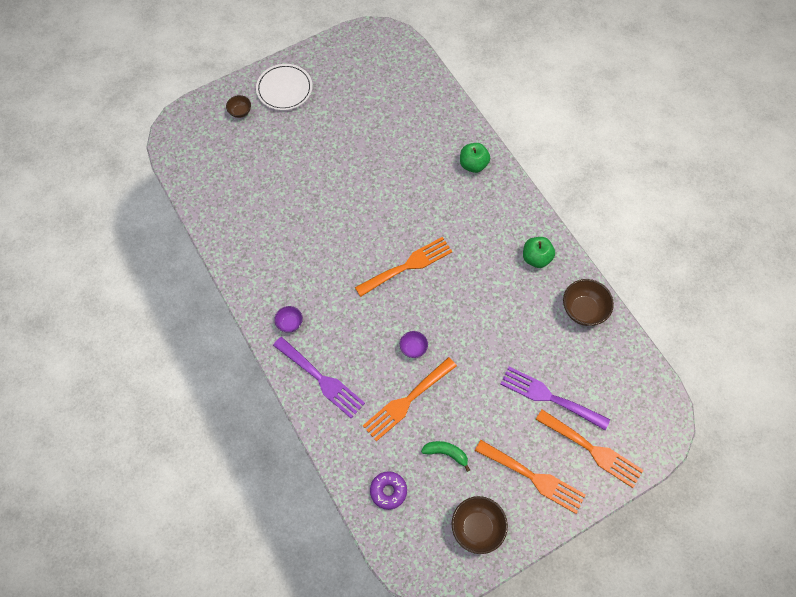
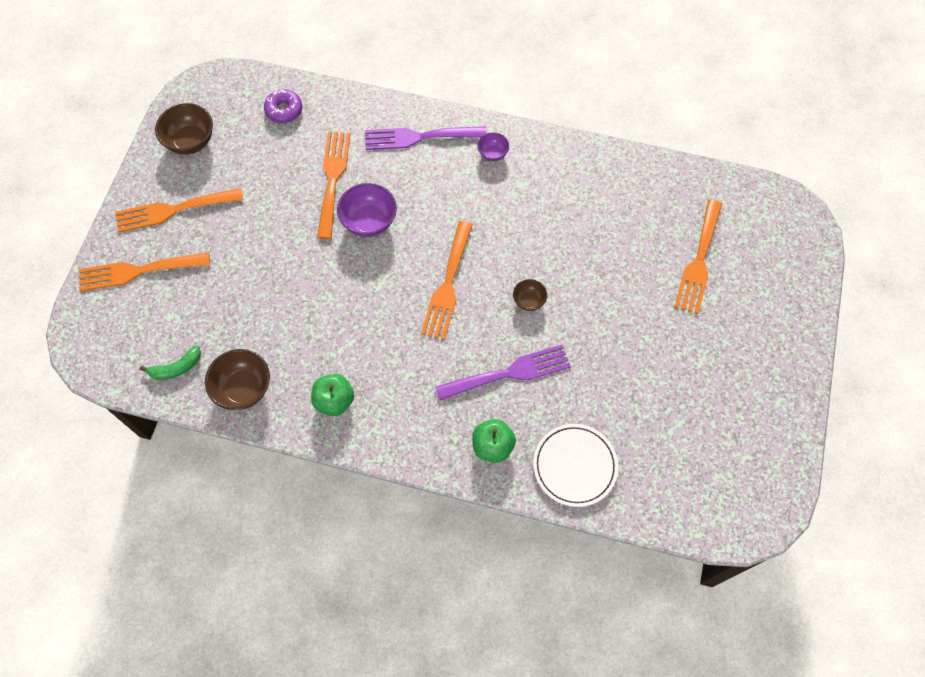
camera: 135 degrees right, 0 degrees up
brown bowl [226,95,251,118] -> brown bowl moved to [513,279,547,311]
white plate [256,64,312,111] -> white plate moved to [533,424,618,507]
purple bowl [400,331,428,358] -> purple bowl [337,183,397,237], size x1.78
green banana [421,441,470,472] -> green banana moved to [139,345,201,380]
purple fork [500,367,610,430] -> purple fork moved to [435,345,571,401]
none -> orange fork [674,199,722,314]

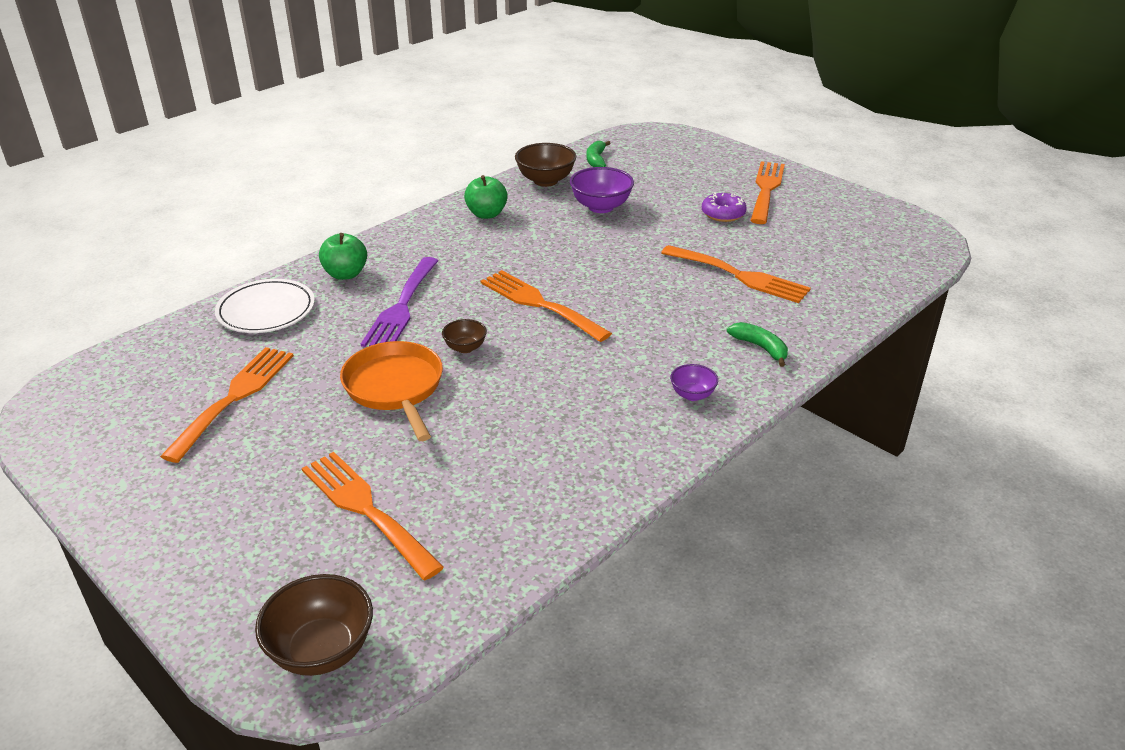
camera: 120 degrees right, 30 degrees down
orange fork [79,252,210,291] -> orange fork moved to [160,347,294,463]
brown bowl [155,103,213,155] -> brown bowl moved to [255,574,373,676]
purple donut [264,89,302,123] -> purple donut moved to [702,192,747,222]
purple bowl [337,183,397,237] -> purple bowl moved to [570,167,634,213]
purple fork [365,126,487,150] -> green banana [727,322,788,367]
none -> orange pan [340,341,443,441]

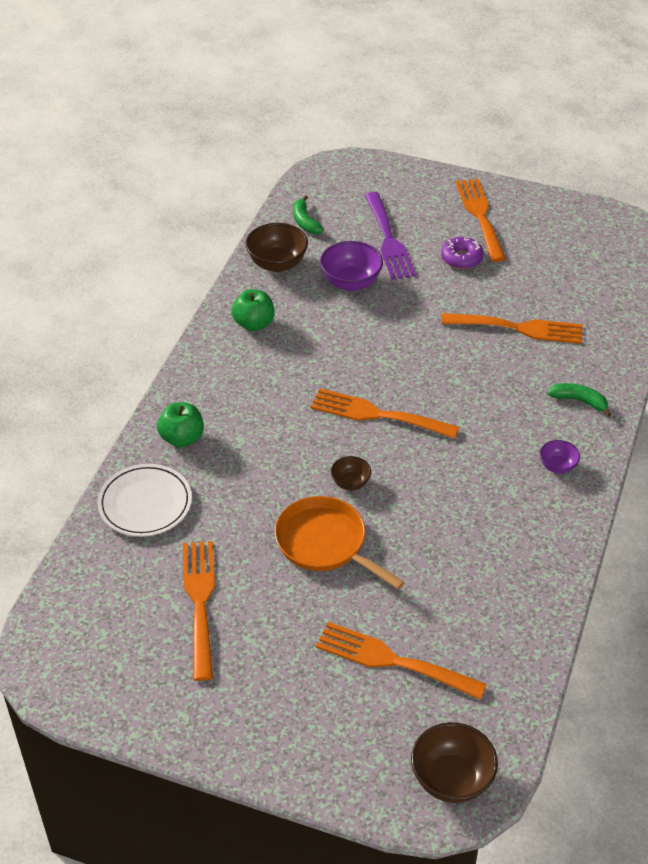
camera: 25 degrees left, 10 degrees up
purple fork [361,257,438,347] -> purple fork moved to [365,192,416,280]

